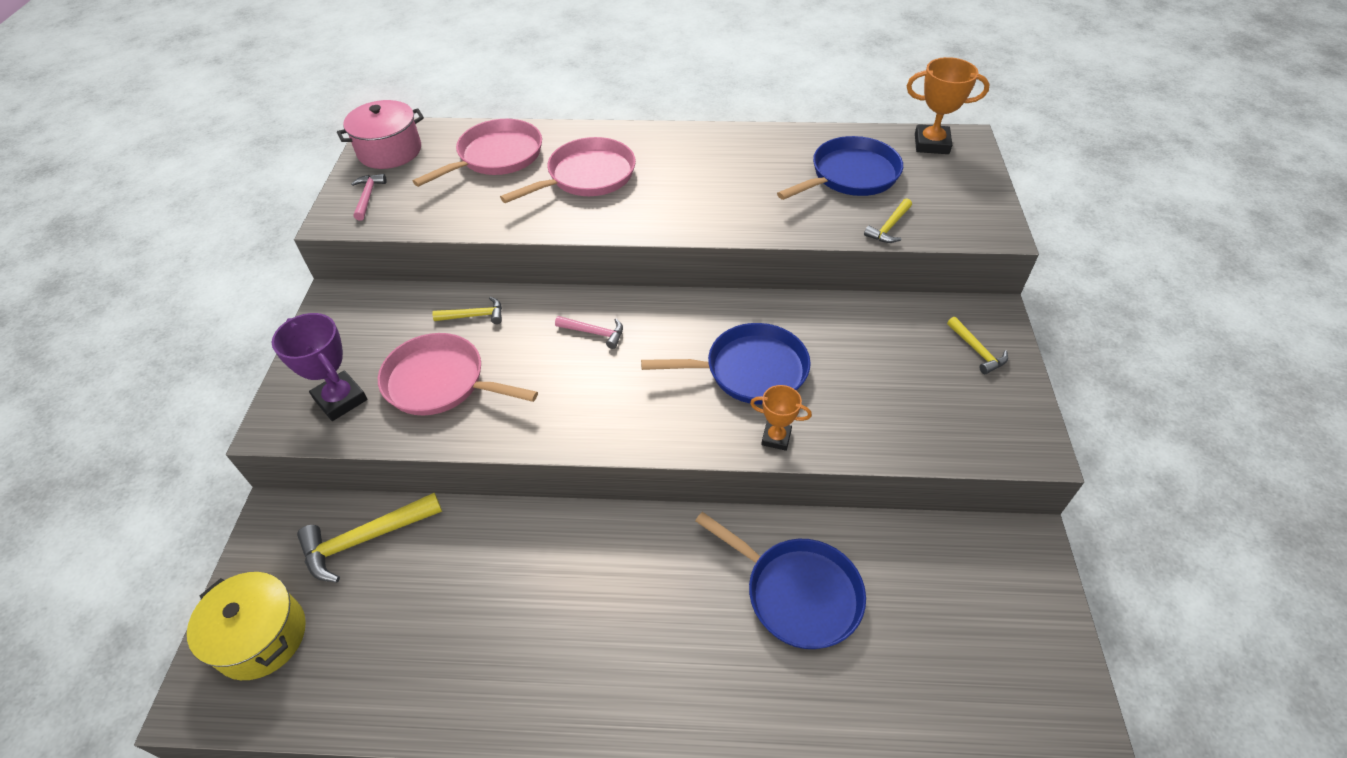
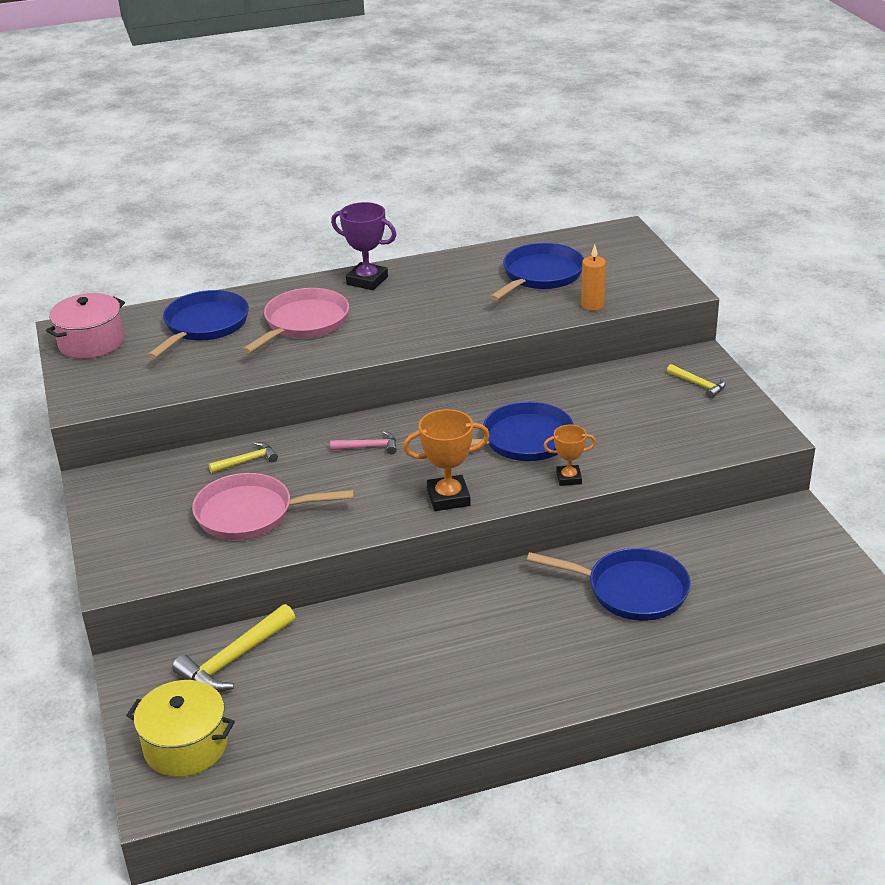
camera: 20 degrees left, 15 degrees down
purple trophy [272,313,367,421] -> purple trophy moved to [331,202,396,290]
pink hammer [351,174,387,221] -> none
pink pan [413,119,542,187] -> blue pan [147,290,249,359]
yellow hammer [864,198,912,243] -> orange candle [581,245,606,311]
orange trophy [907,57,990,154] -> orange trophy moved to [403,409,490,511]

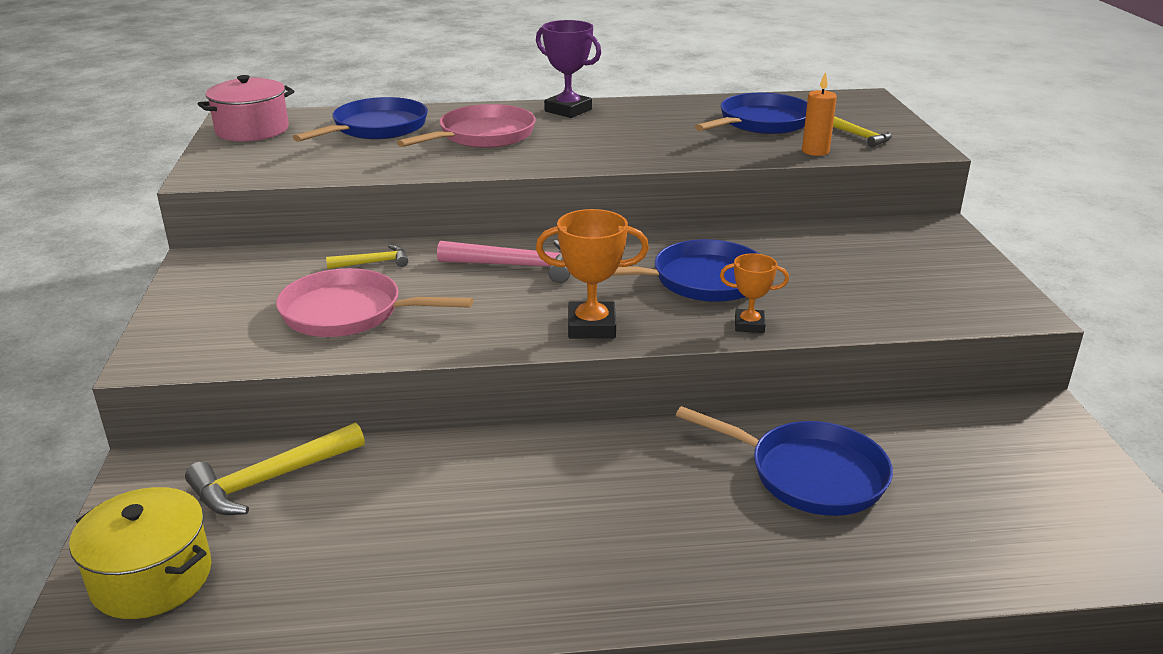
camera: 10 degrees right, 5 degrees down
pink hammer [330,431,397,454] -> pink hammer [437,240,570,283], size x1.74
yellow hammer [667,364,726,399] -> yellow hammer moved to [833,116,892,147]

